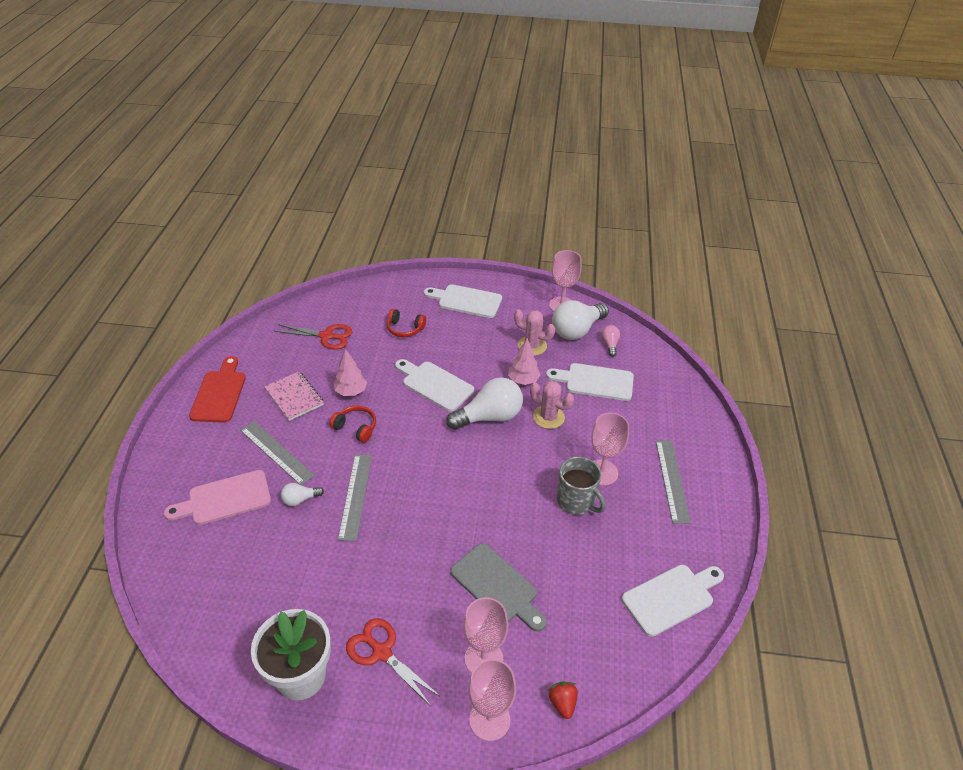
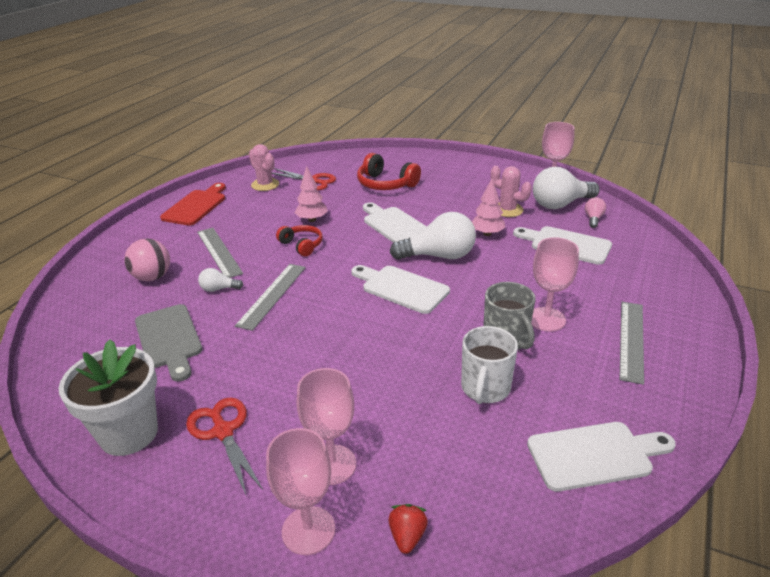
camera: 20 degrees right, 10 degrees down
pink cutting board [164,470,271,525] -> pink ball [124,239,170,281]
pink notebook [264,371,324,421] -> none
red headphones [387,309,426,337] -> red headphones [357,153,421,190], size x1.58
white cutting board [424,284,502,318] -> white cutting board moved to [351,265,450,314]
grey cutting board [450,543,547,632] -> grey cutting board moved to [135,304,203,381]
pink cactus [530,381,574,429] -> pink cactus moved to [249,144,279,191]
none -> white mug [461,326,518,404]

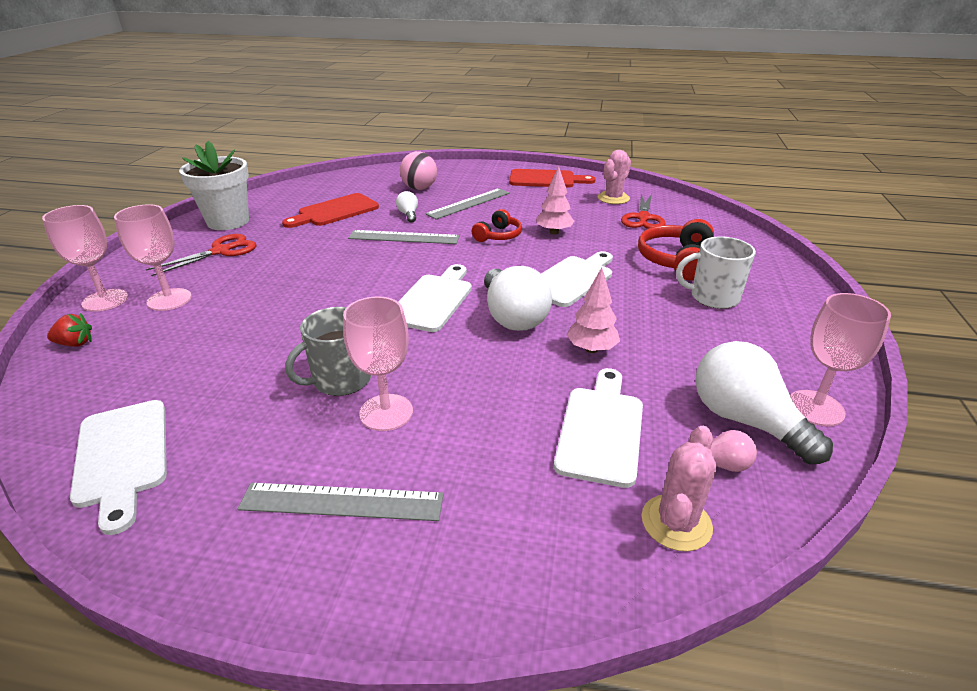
camera: 75 degrees right, 0 degrees up
grey cutting board [135,304,203,381] -> red cutting board [282,193,379,228]
white mug [461,326,518,404] -> white mug moved to [676,236,756,309]
pink cactus [491,166,532,217] -> pink cactus moved to [642,426,716,551]

